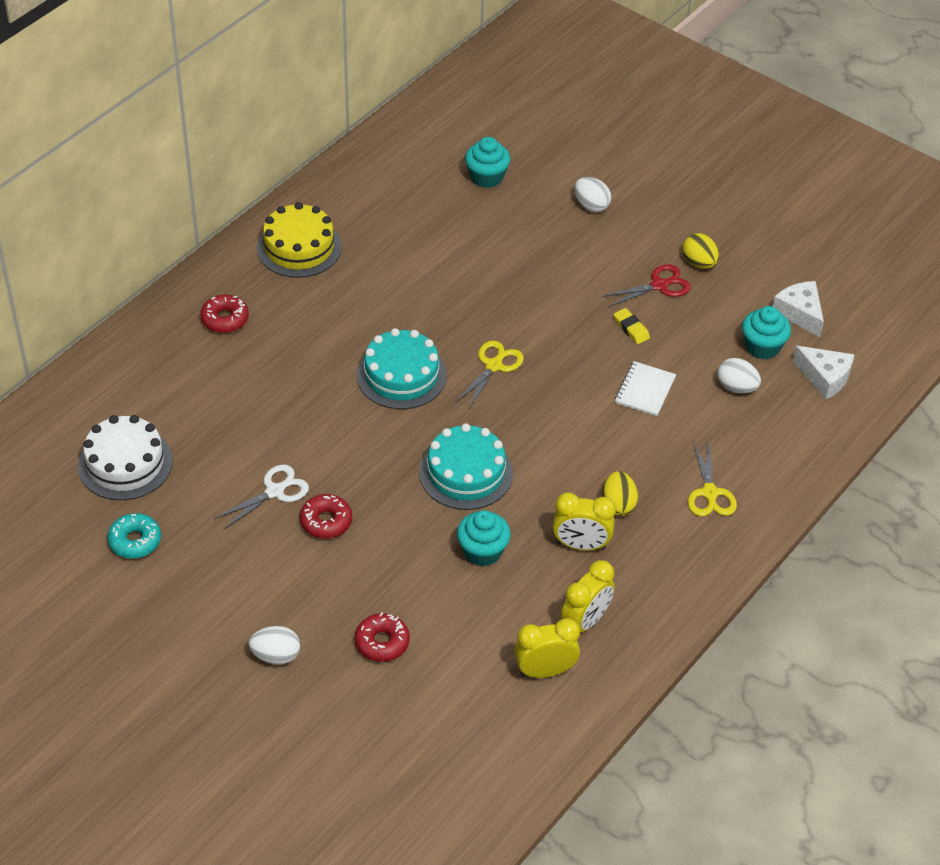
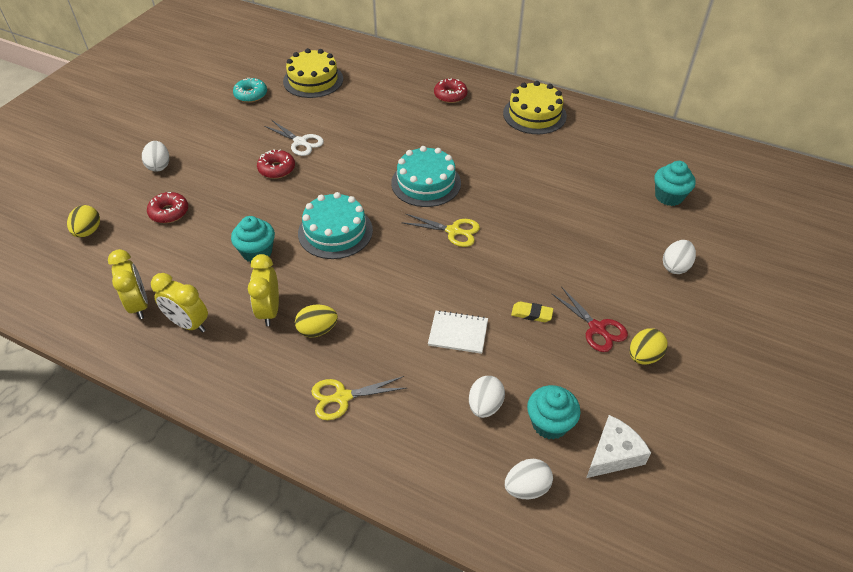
camera: 80 degrees right, 0 degrees up
white cake [78,415,173,500] -> yellow cake [283,48,343,98]
yellow eraser [614,308,650,344] -> yellow eraser turned 60 degrees clockwise [511,301,553,322]
white cheese [793,346,854,399] -> white egg [505,459,553,499]
none -> yellow egg [67,205,100,238]

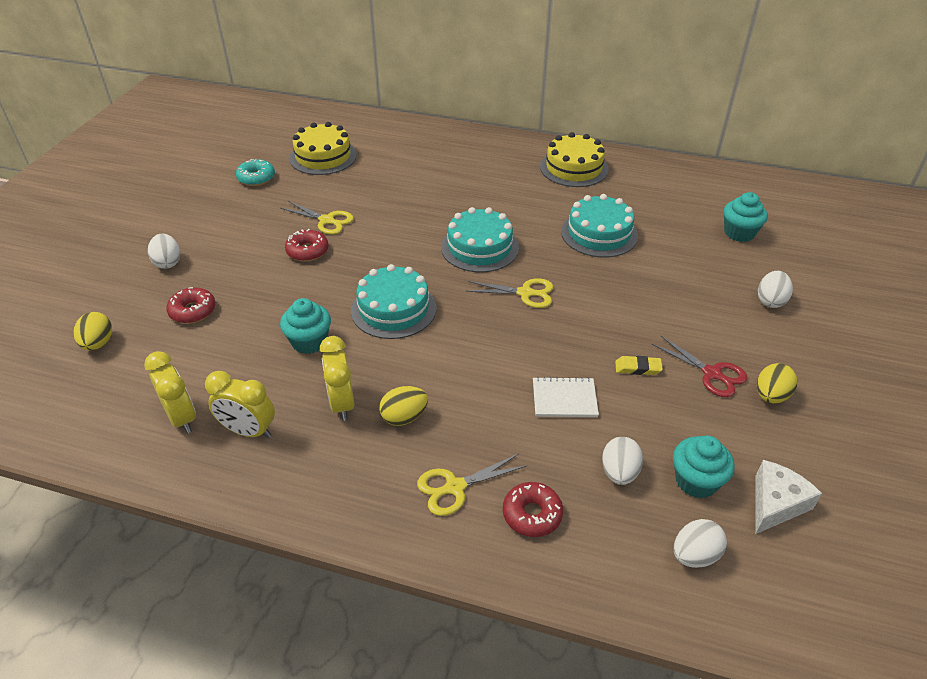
camera: 10 degrees left, 5 degrees down
white scissors [264,120,324,156] -> yellow scissors [280,201,354,235]
red donut [434,79,467,103] -> red donut moved to [503,482,563,537]
none -> turquoise cake [561,194,638,258]

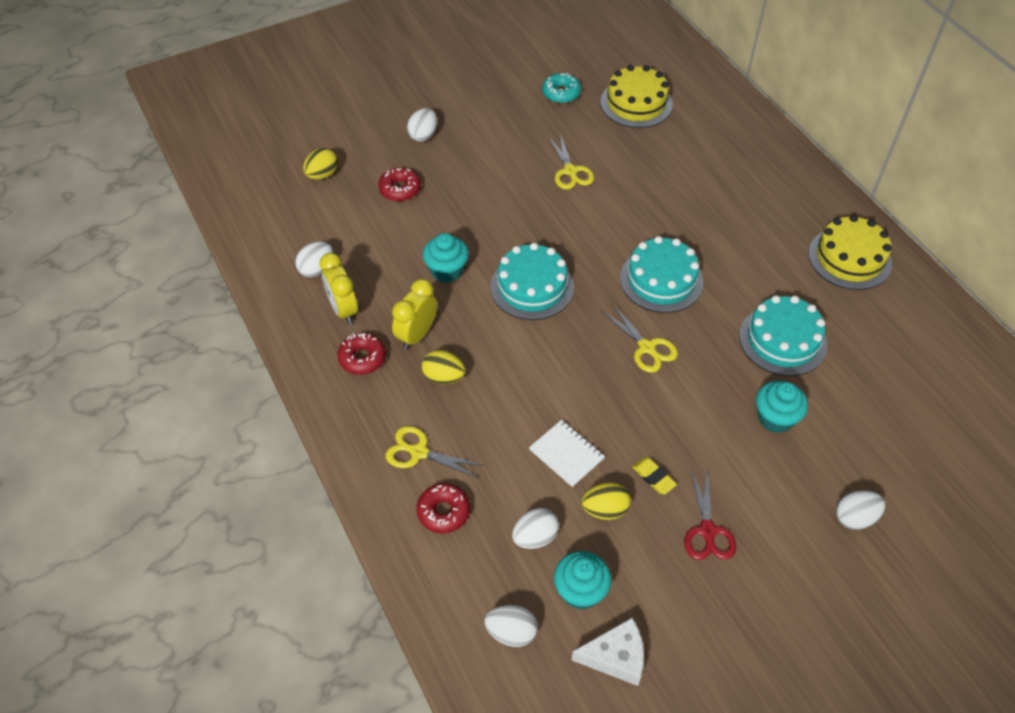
camera: 45 degrees right, 10 degrees up
yellow clock [144,351,196,433] -> white egg [295,241,333,277]
red donut [285,229,329,261] -> red donut moved to [337,333,386,375]
turquoise cupcake [723,192,768,242] -> turquoise cupcake moved to [756,380,808,433]
yellow egg [757,363,797,404] -> yellow egg moved to [582,482,631,520]

